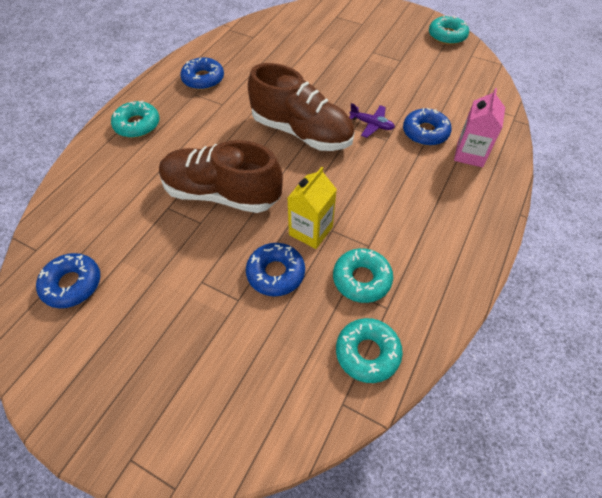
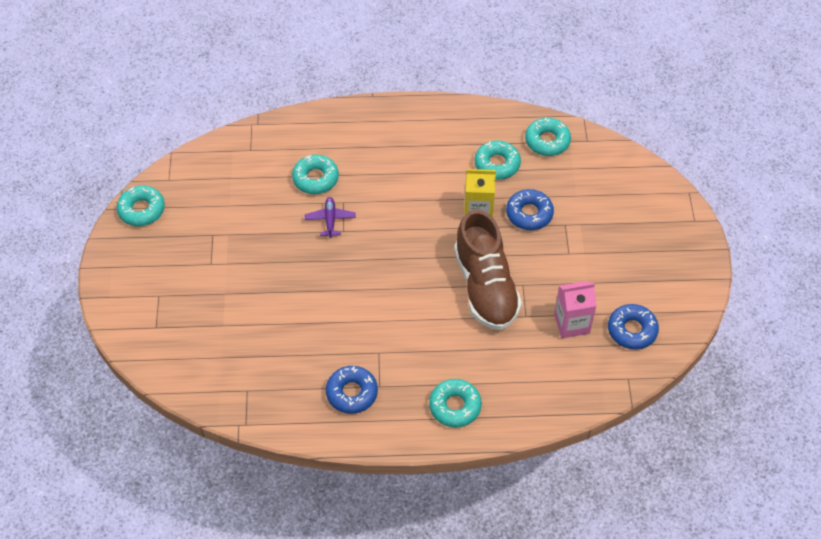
camera: 120 degrees left, 0 degrees up
brown shoe [248,63,354,151] -> none
blue donut [403,108,452,146] -> turquoise donut [292,155,339,194]
pink carton [454,88,505,167] -> pink carton moved to [554,281,597,338]

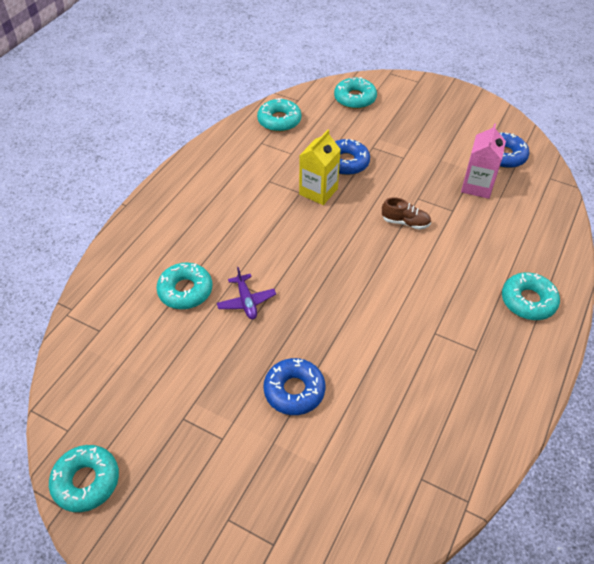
camera: 60 degrees left, 5 degrees down
purple plane [305,197,356,238] -> purple plane turned 135 degrees counterclockwise [217,267,276,320]
blue donut [326,366,378,414] -> blue donut moved to [263,358,325,415]
brown shoe [454,209,522,330] -> brown shoe [382,197,431,230], size x0.41
turquoise donut [475,141,521,180] -> turquoise donut moved to [334,77,377,109]

